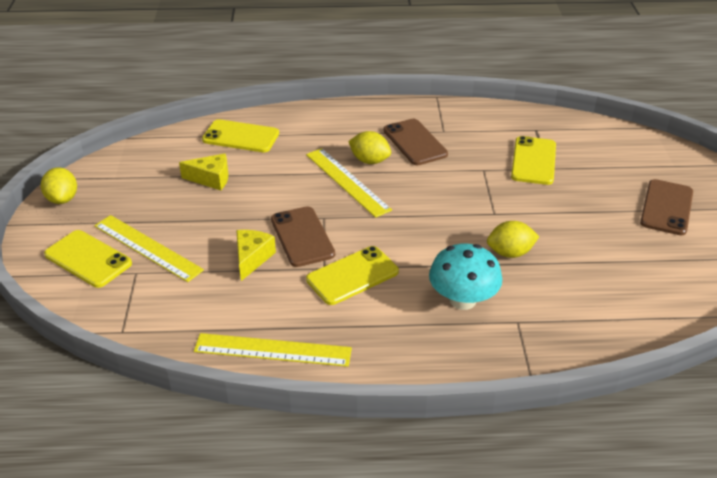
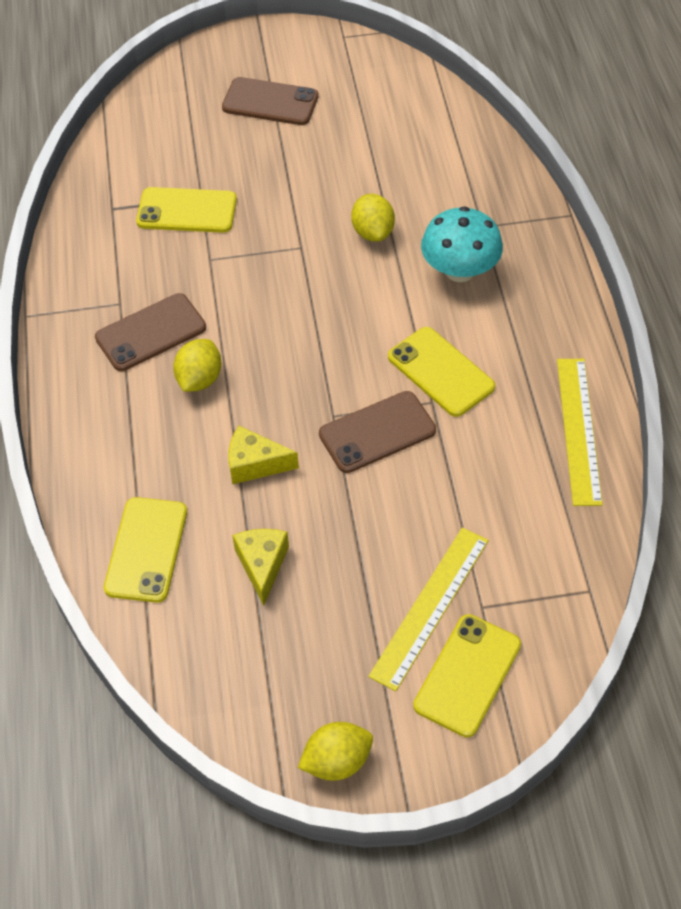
camera: 95 degrees left, 15 degrees up
yellow cheese [236,230,276,281] -> yellow cheese moved to [228,426,299,484]
yellow ruler [306,148,392,218] -> none

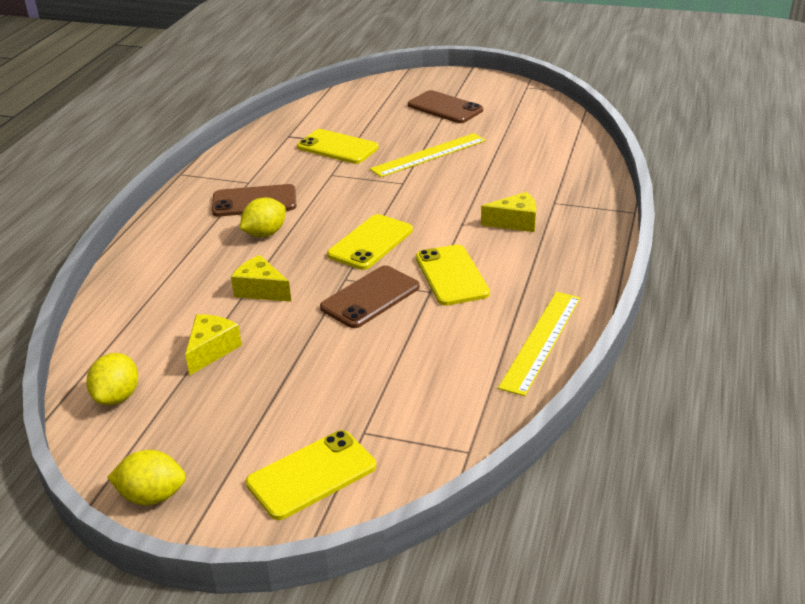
camera: 25 degrees right, 20 degrees down
yellow phone [104,497,187,603] -> yellow phone moved to [327,214,413,270]
brown phone [319,391,436,473] -> brown phone turned 45 degrees counterclockwise [320,265,420,328]
yellow lemon [351,194,395,242] -> yellow lemon moved to [86,353,138,405]
yellow ruler [368,528,488,691] -> yellow ruler moved to [370,133,486,177]
turquoise mushroom [421,206,503,282] -> yellow cheese [481,192,536,232]

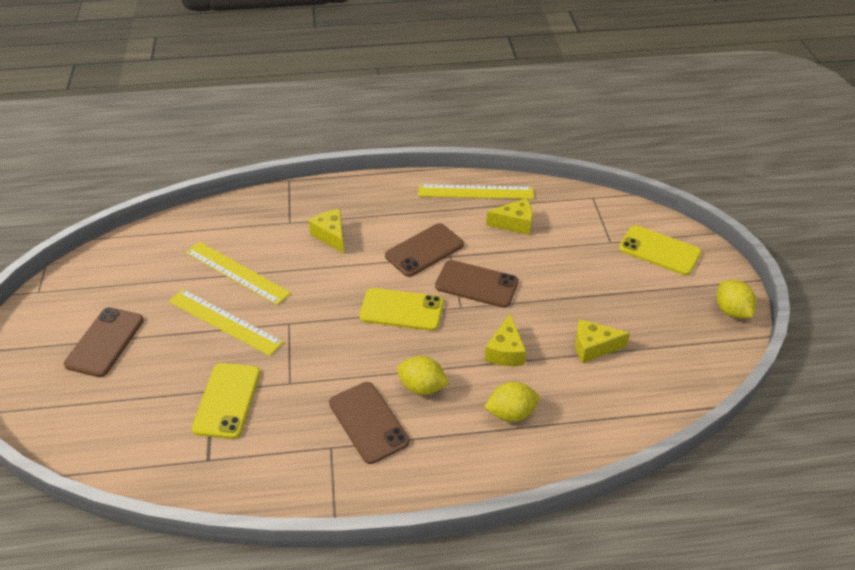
camera: 115 degrees left, 10 degrees up
yellow lemon [86,353,138,405] -> yellow lemon moved to [484,382,540,422]
yellow phone [416,245,490,306] -> brown phone [385,223,464,277]
none -> yellow ruler [185,241,291,305]
none -> yellow cheese [486,198,532,235]

